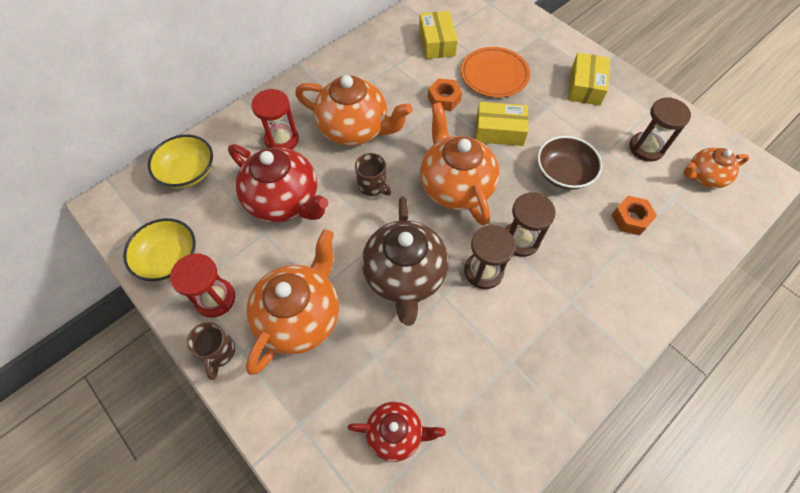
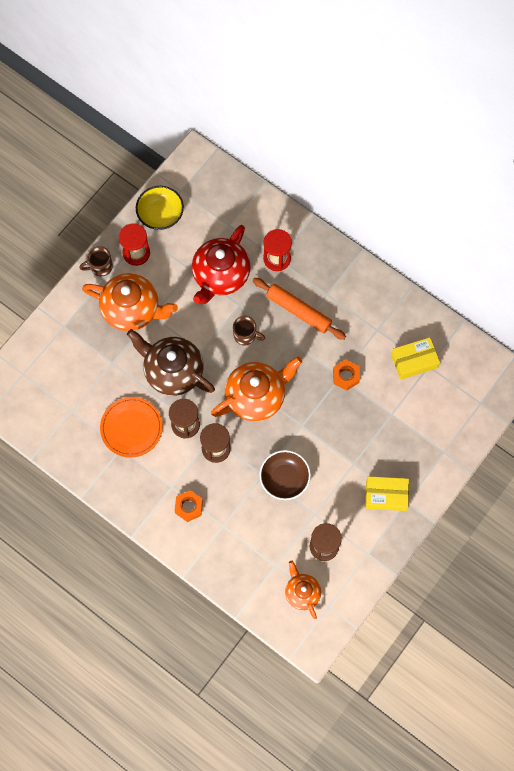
camera: 80 degrees right, 10 degrees up
yellow bowl [148,135,213,188] -> none
orange teapot [295,75,413,146] -> orange rolling pin [253,278,346,340]
red teapot [348,402,446,462] -> none
brown mug [355,153,392,196] -> brown mug turned 105 degrees counterclockwise [233,316,265,345]
brown teapot [362,196,449,326] -> brown teapot turned 45 degrees clockwise [127,329,215,396]
orange plate [461,47,530,98] -> orange plate moved to [100,397,163,458]
yellow box [475,102,528,146] -> none
orange nut [612,196,657,235] -> orange nut moved to [175,490,203,522]

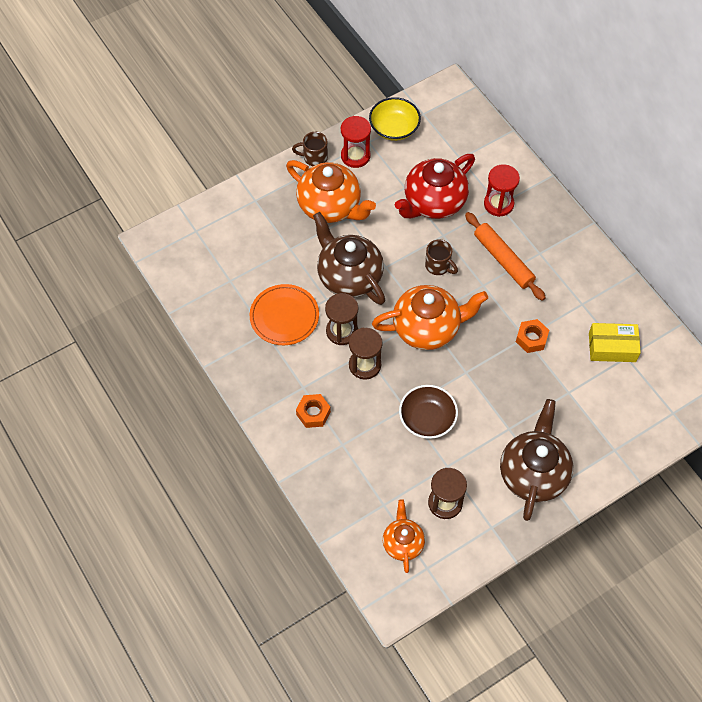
camera: 20 degrees right, 10 degrees down
yellow box [365,476,409,511] -> brown teapot [500,399,573,521]

